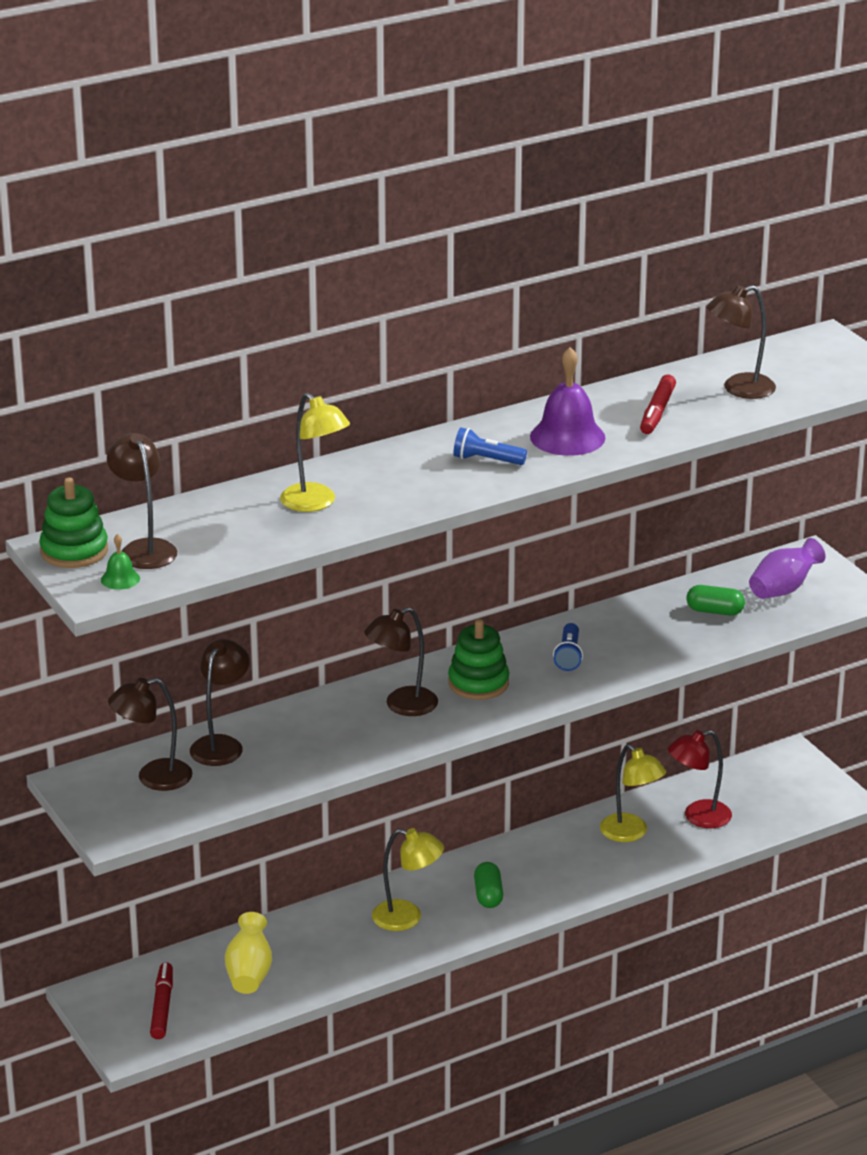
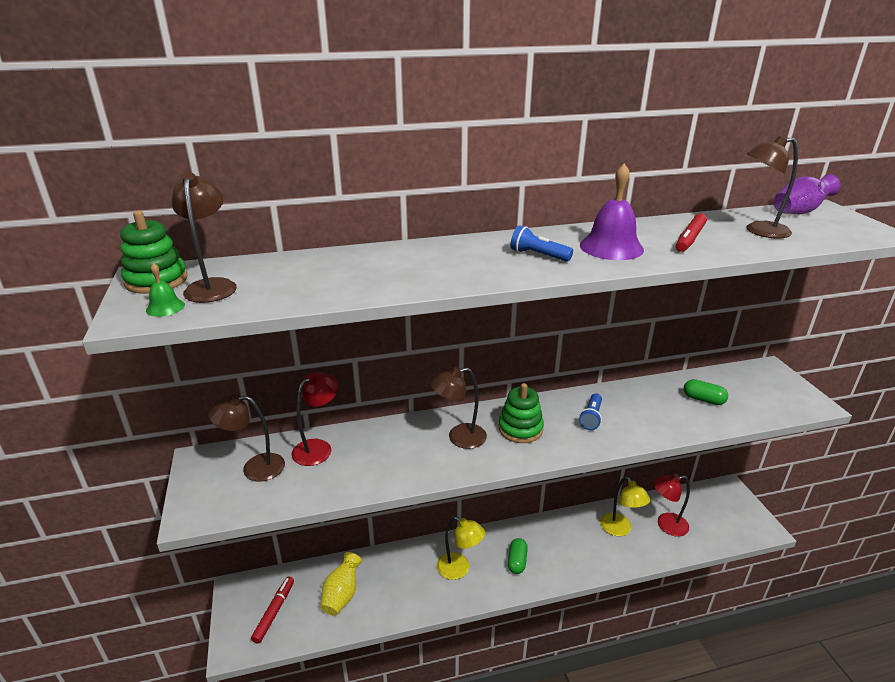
camera: 15 degrees right, 0 degrees up
brown lamp [190,639,249,766] -> red lamp [291,372,338,466]
yellow lamp [280,393,350,512] -> none
purple vase [749,538,825,599] -> purple vase moved to [774,174,841,214]

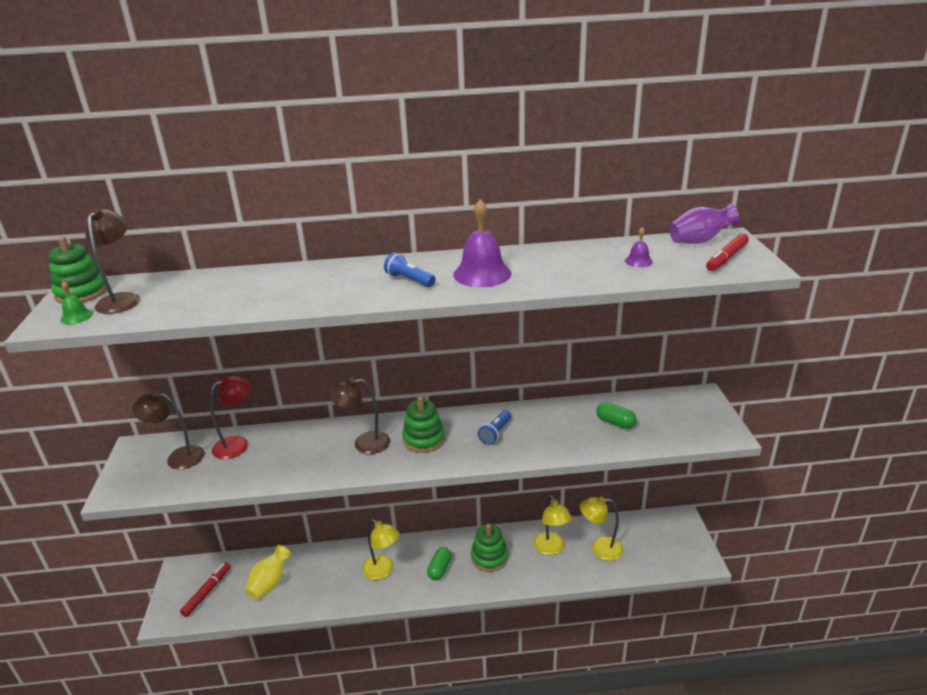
camera: 10 degrees right, 0 degrees up
red lamp [653,474,690,537] -> yellow lamp [580,496,623,561]
red marker [676,213,707,252] -> red marker moved to [706,233,749,271]
brown lamp [747,136,798,238] -> purple bell [625,227,653,267]
none -> green stacking toy [471,524,508,572]

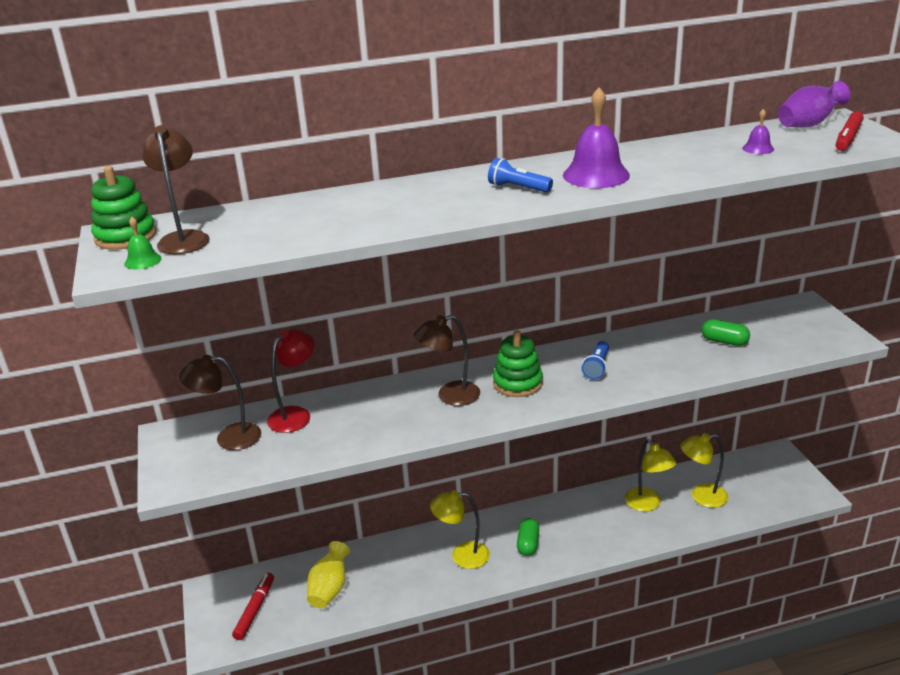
camera: 10 degrees left, 0 degrees up
yellow lamp [362,519,400,580] -> yellow lamp turned 150 degrees clockwise [430,490,490,569]
green stacking toy [471,524,508,572] -> none

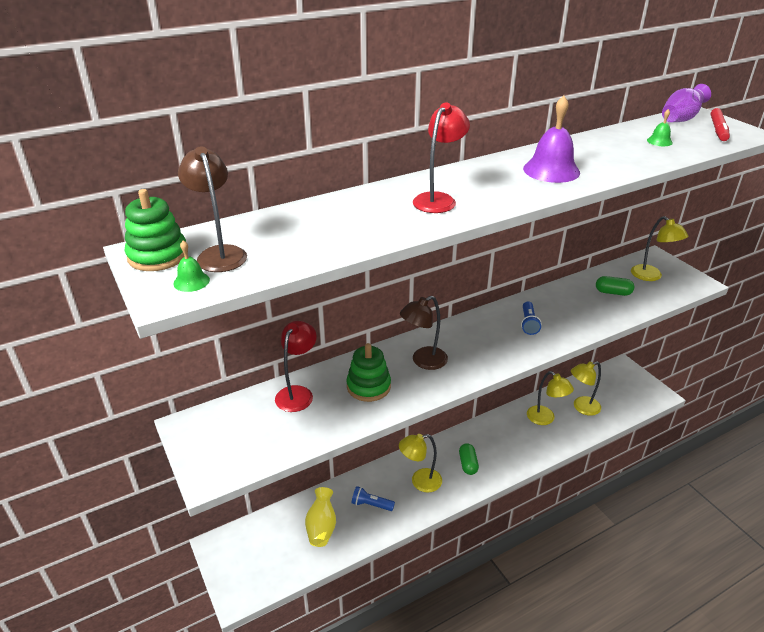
camera: 15 degrees left, 5 degrees up
brown lamp [179,355,261,450] -> none
red marker [232,573,274,640] -> none
blue flashlight [488,158,553,193] -> blue flashlight moved to [351,486,395,511]
green stacking toy [493,330,543,397] -> green stacking toy moved to [346,343,391,402]
purple bell [742,109,774,154] -> green bell [647,109,673,146]
none -> red lamp [413,102,470,213]
none -> yellow lamp [631,216,688,281]

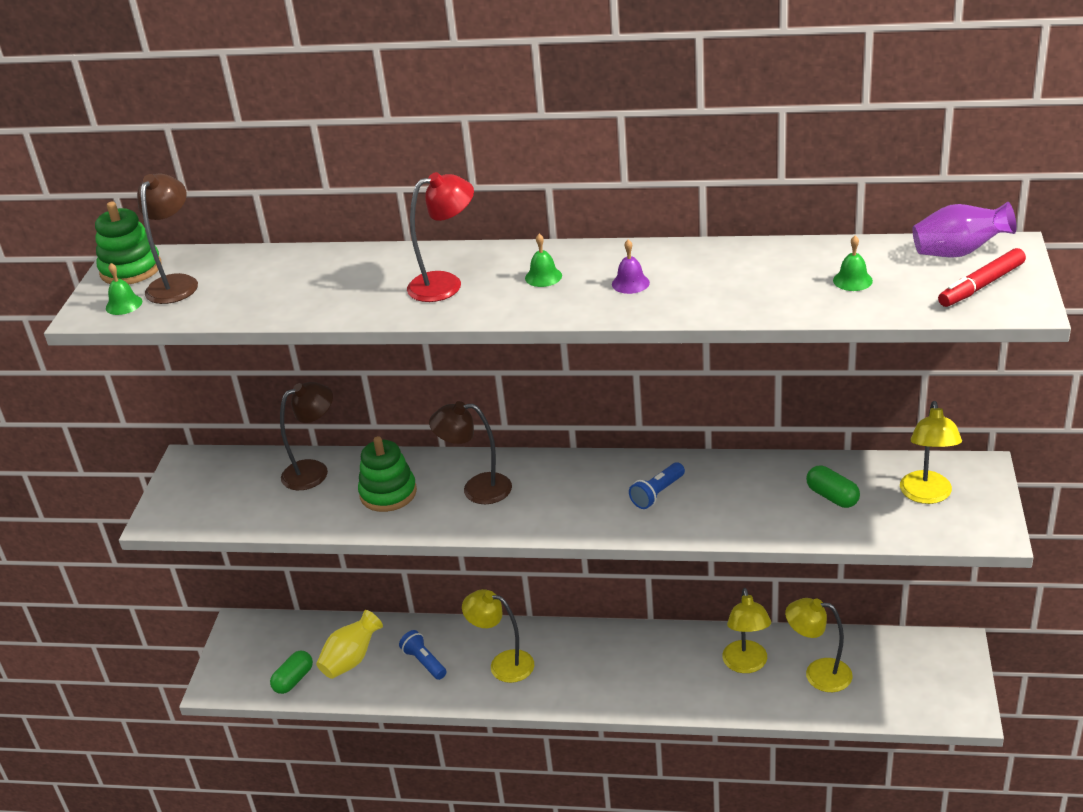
camera: 40 degrees right, 0 degrees up
red lamp [275,321,317,412] -> brown lamp [280,382,333,490]
green capsule [459,443,479,475] -> green capsule moved to [270,651,313,694]
purple bell [523,96,580,183] -> purple bell [612,240,650,294], size x0.48
none -> green bell [525,234,562,287]

